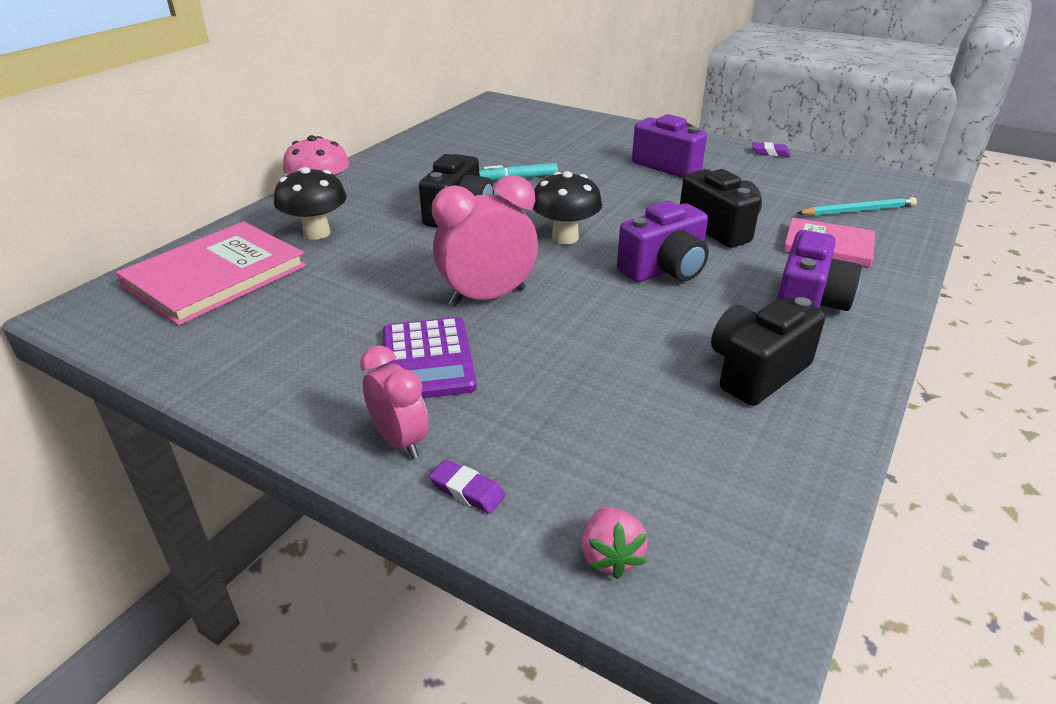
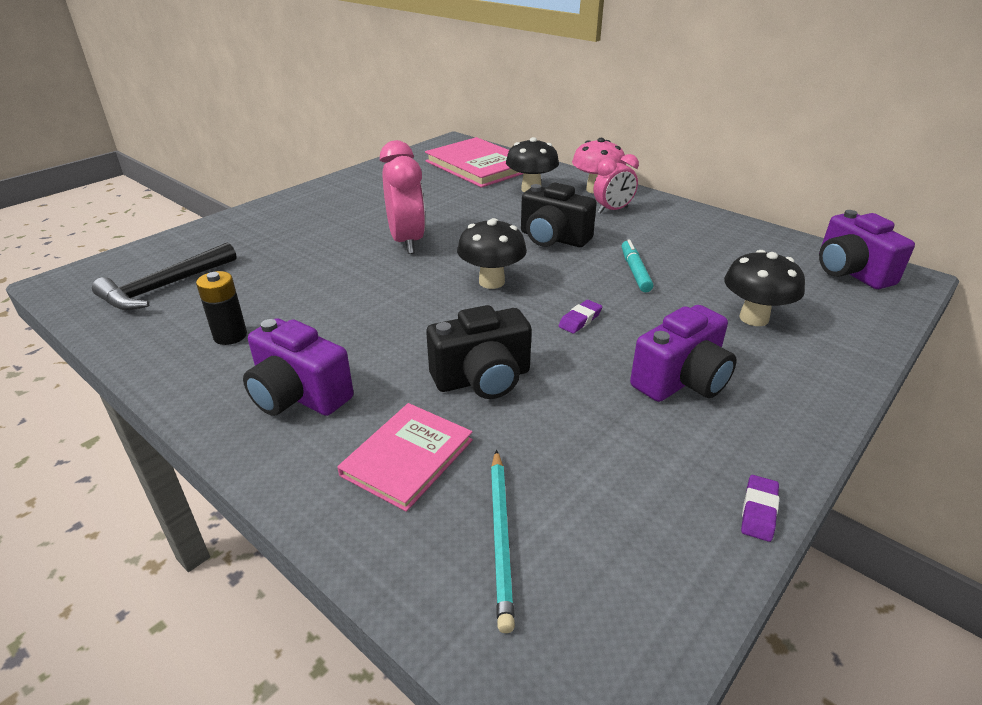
camera: 100 degrees right, 0 degrees up
pink clock [360,345,429,459] -> pink clock moved to [593,154,639,213]
purple calculator [383,317,477,398] -> none
purple eraser [429,459,506,514] -> purple eraser moved to [559,300,602,334]
pink strawberry [582,507,648,579] -> none
purple camera [617,201,709,282] -> purple camera moved to [819,210,915,289]
black camera [711,297,826,406] -> black battery [196,271,247,345]
none -> black hammer [92,242,237,310]
none -> black mushroom [724,250,805,326]

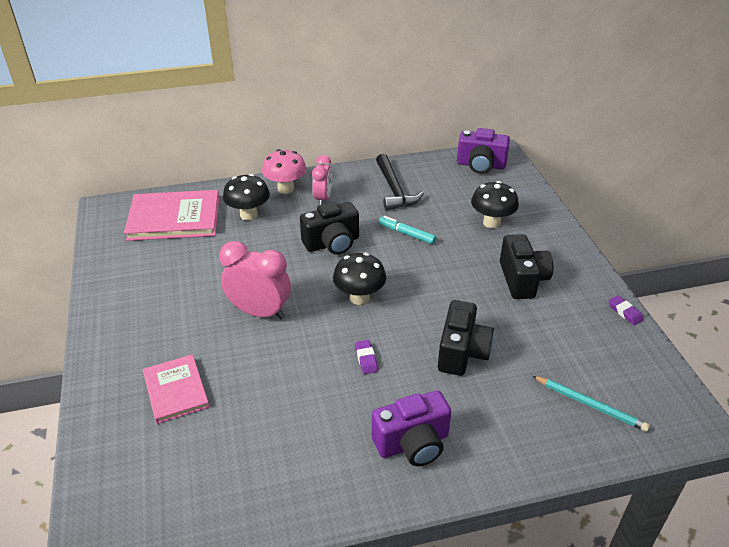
camera: 55 degrees left, 5 degrees up
black hammer [92,242,237,310] -> black hammer moved to [376,154,424,210]
black battery [196,271,247,345] -> none
pink book [337,403,473,512] -> pink book moved to [143,354,209,424]
purple eraser [559,300,602,334] -> purple eraser moved to [355,340,378,374]
purple camera [630,305,736,402] -> black camera [500,234,553,299]

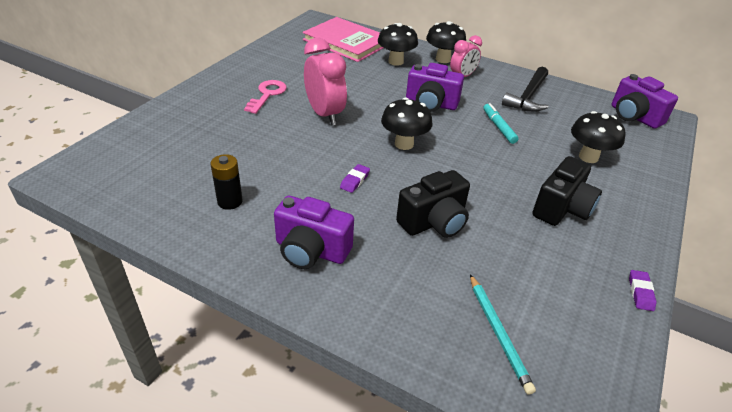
camera: 40 degrees right, 0 degrees up
pink book [143,354,209,424] -> none
pink mushroom [262,149,306,194] -> black mushroom [426,21,466,63]
black camera [300,202,359,255] -> purple camera [406,63,464,112]
none -> black battery [210,154,243,210]
none -> pink key [244,80,287,114]

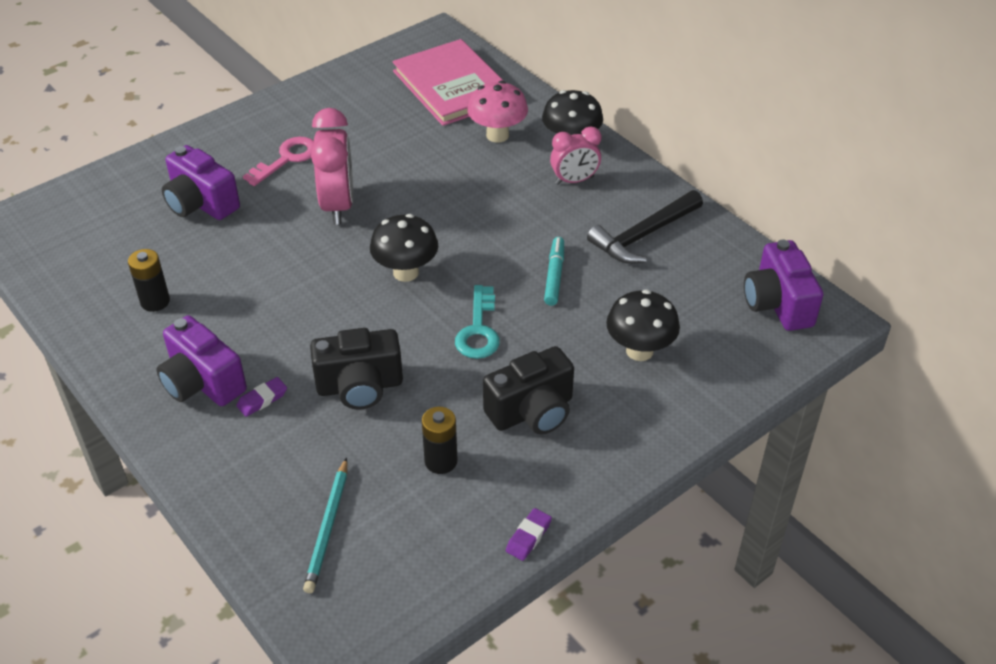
camera: 25 degrees right, 5 degrees up
purple eraser [340,164,370,193] -> purple eraser moved to [236,377,287,417]
black mushroom [378,23,418,66] -> pink mushroom [467,81,528,143]
purple camera [406,63,464,112] -> purple camera moved to [162,145,240,220]
none -> black battery [422,407,457,474]
none -> turquoise key [455,285,500,359]

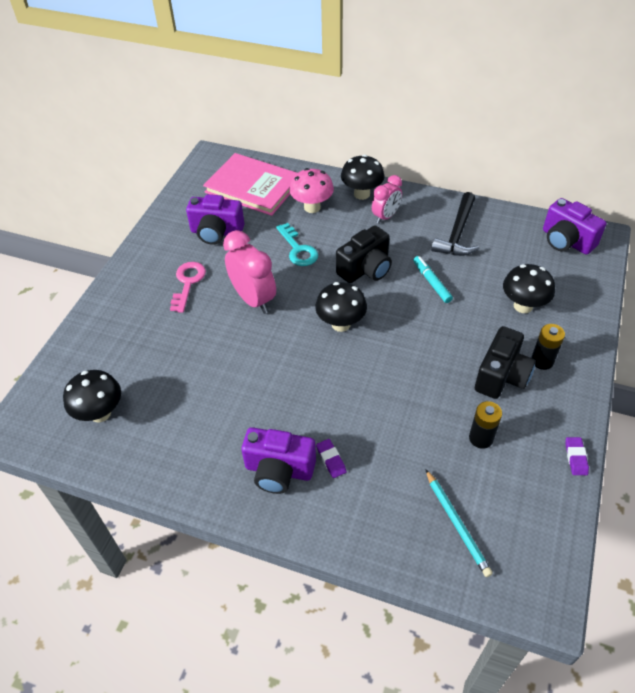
camera: 30 degrees left, 5 degrees up
black battery [128,249,170,312] -> black battery moved to [531,324,565,370]
purple camera [162,145,240,220] -> purple camera moved to [186,194,244,245]
purple eraser [236,377,287,417] -> purple eraser turned 45 degrees counterclockwise [316,439,346,478]
black camera [310,328,403,410] -> black camera moved to [336,225,392,283]
turquoise key [455,285,500,359] -> turquoise key moved to [276,223,318,266]
none -> black mushroom [63,370,121,422]

